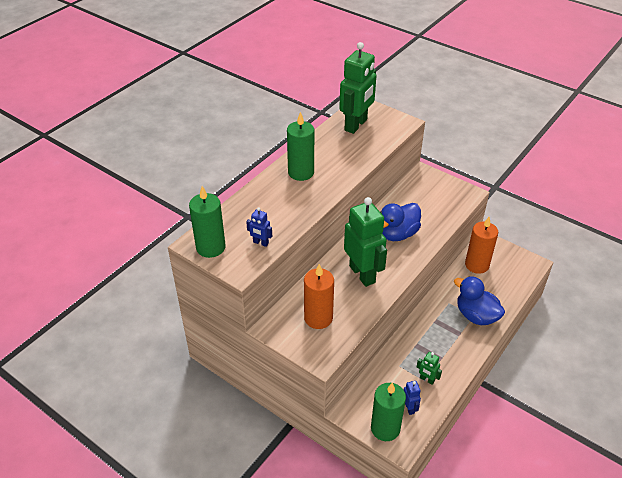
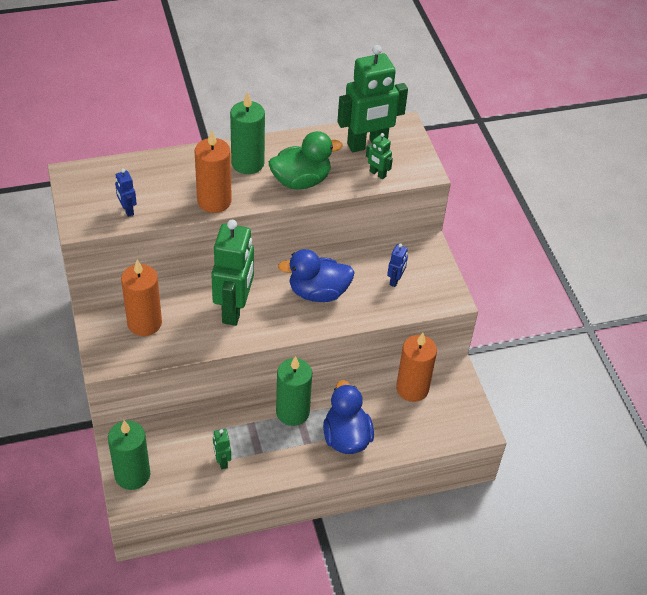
camera: 35 degrees right, 5 degrees up
green candle [189,186,225,258] -> green candle moved to [276,356,312,426]
blue robot [404,381,421,415] -> blue robot moved to [387,244,408,287]
none -> orange candle [195,130,232,213]
none -> green duck [269,131,343,189]
none -> green robot [366,133,393,179]

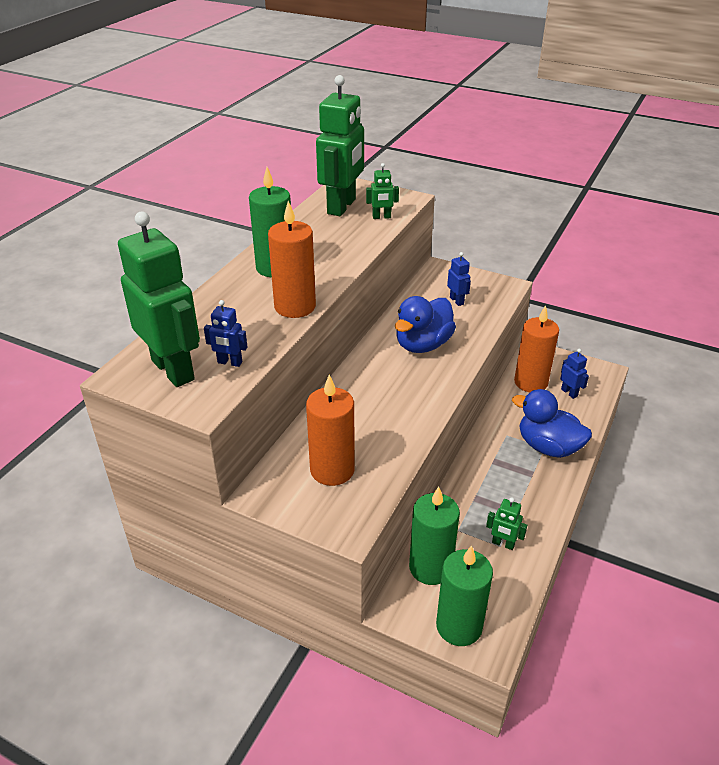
camera: 45 degrees left, 10 degrees down
green robot [211,220,254,326] -> green robot moved to [118,212,200,387]
green duck [269,131,343,189] -> none
green candle [276,356,312,426] -> green candle moved to [409,486,460,585]
none -> blue robot [560,349,589,399]

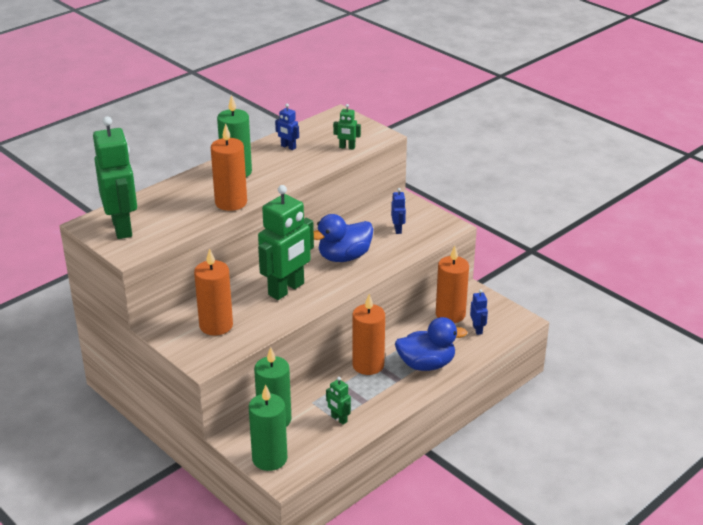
camera: 20 degrees right, 5 degrees down
blue robot [204,300,247,367] -> blue robot moved to [275,104,299,150]
green robot [316,75,364,216] -> green robot moved to [258,185,314,300]
blue duck [512,389,592,458] -> blue duck turned 120 degrees clockwise [395,317,467,371]
none -> orange candle [352,294,385,375]

